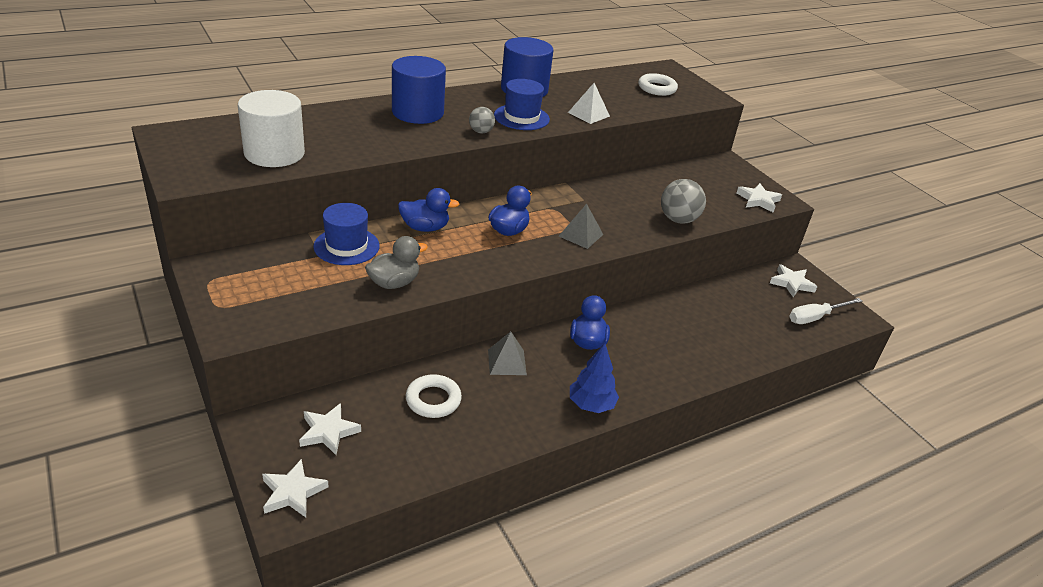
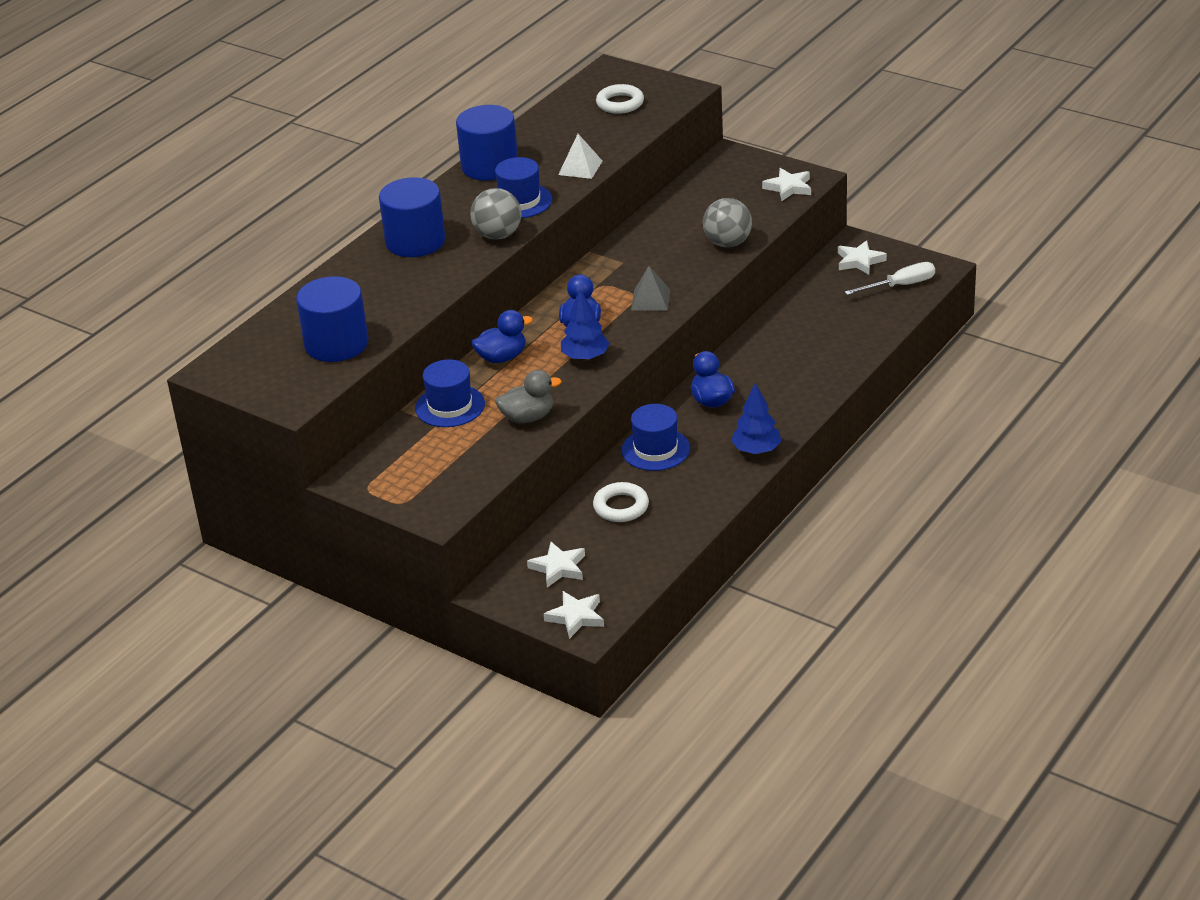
camera: 20 degrees left, 0 degrees up
white cylinder [238,90,305,167] -> blue cylinder [296,276,368,362]
grey duck [365,236,428,289] -> grey duck turned 45 degrees clockwise [495,370,562,423]
grey ball [469,107,495,133] -> grey ball [470,188,522,240], size x1.72
grey pyramid [488,331,527,375] -> blue hat [621,404,690,471]
white screwdriver [789,298,862,324] -> white screwdriver turned 150 degrees counterclockwise [845,262,935,295]
none -> blue tree [561,289,610,361]

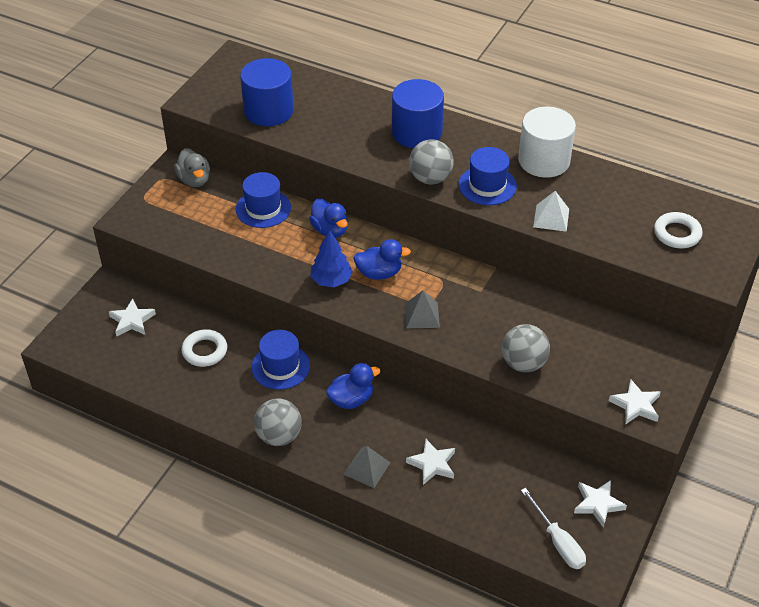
camera: 80 degrees right, 10 degrees up
blue cylinder [456,105,518,180] -> white cylinder [518,107,576,178]
grey duck [495,370,562,423] -> grey duck moved to [174,148,210,187]
white star [544,591,604,639] -> white star moved to [406,439,455,485]
blue tree [731,383,781,454] -> grey ball [254,399,302,446]
none -> grey pyramid [343,446,391,488]

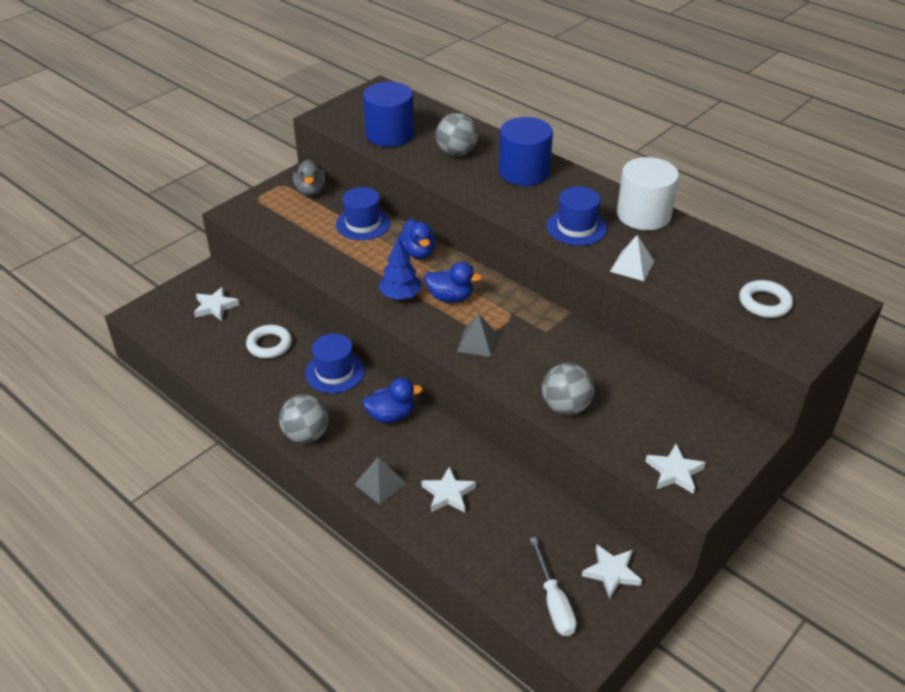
camera: 15 degrees right, 5 degrees down
grey ball [409,139,454,184] -> grey ball moved to [436,113,478,156]

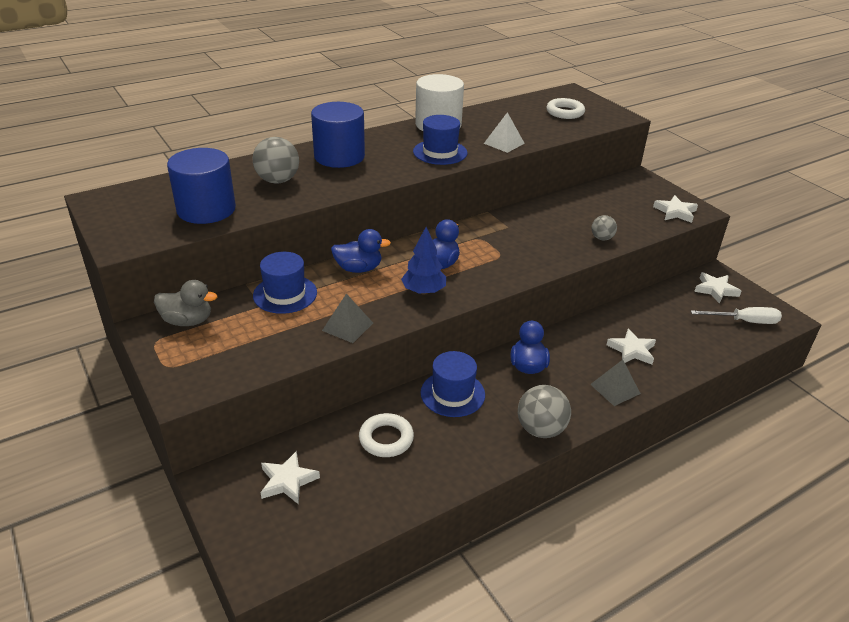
camera: 75 degrees left, 5 degrees down
grey pyramid [457,313,498,357] -> grey pyramid moved to [322,294,373,343]
grey ball [542,363,594,415] -> grey ball [591,215,617,240], size x0.58

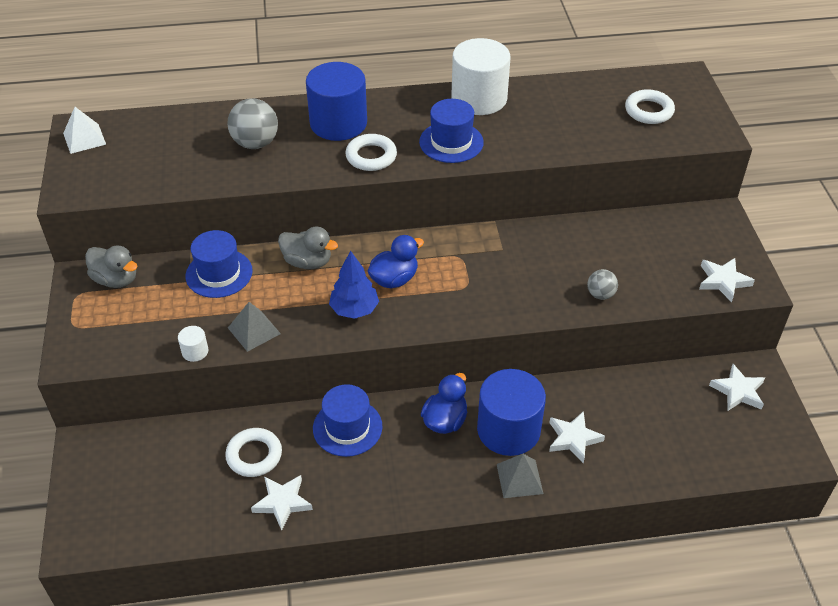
camera: 25 degrees right, 10 degrees up
blue cylinder [167,148,236,224] -> blue cylinder moved to [477,369,546,456]
white star [261,451,320,505] -> white star moved to [251,475,313,531]
blue duck [331,229,391,273] -> grey duck [278,226,338,269]
white pyramid [484,112,525,153] -> white pyramid moved to [63,107,106,154]
grey ball [518,385,571,438] -> none
white screwdriver [691,307,782,324] -> none
none -> white cylinder [178,326,208,362]
none -> white ring [345,134,397,171]

